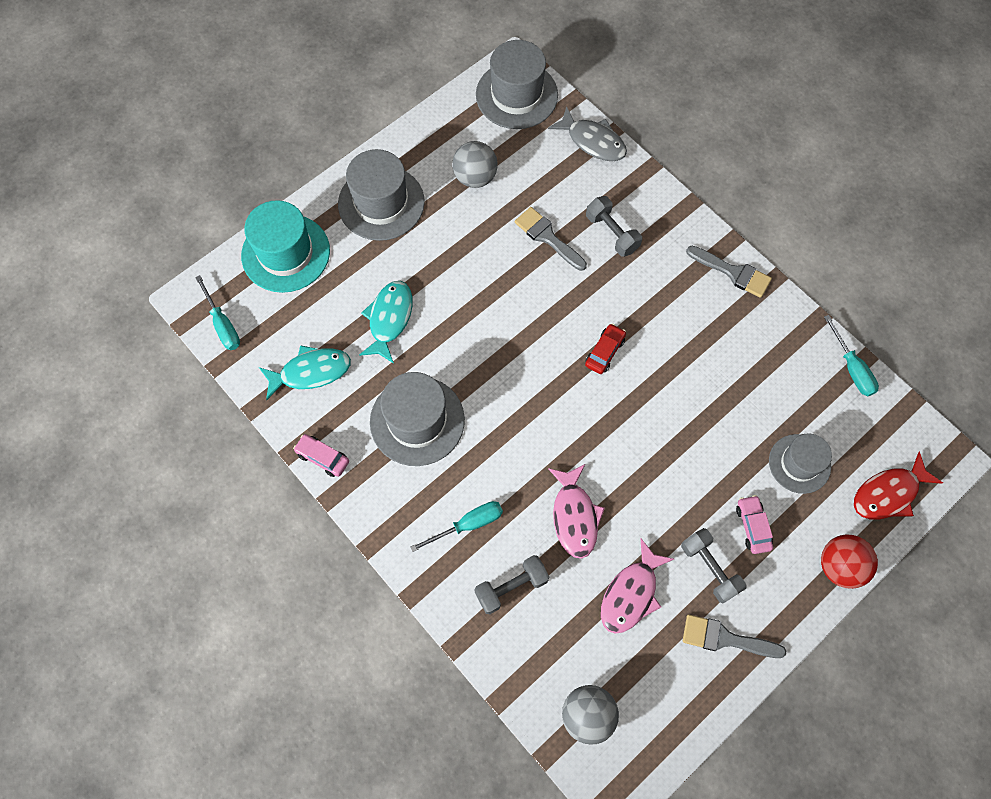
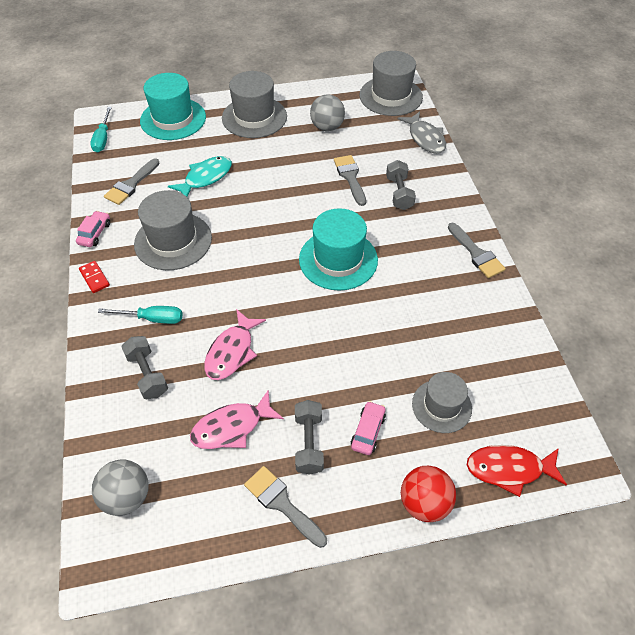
camera: 30 degrees right, 15 degrees down
turquoise fish [259,345,351,400] -> grey brush [104,158,160,205]
pink car [293,434,349,477] -> pink car turned 45 degrees clockwise [76,211,110,247]
grey dumbbell [474,555,549,614] -> grey dumbbell turned 60 degrees clockwise [121,336,168,399]
red car [585,323,626,374] -> turquoise hat [299,208,378,291]
turquoise screwdriver [824,315,879,396] -> none
none -> red domino [79,261,110,293]

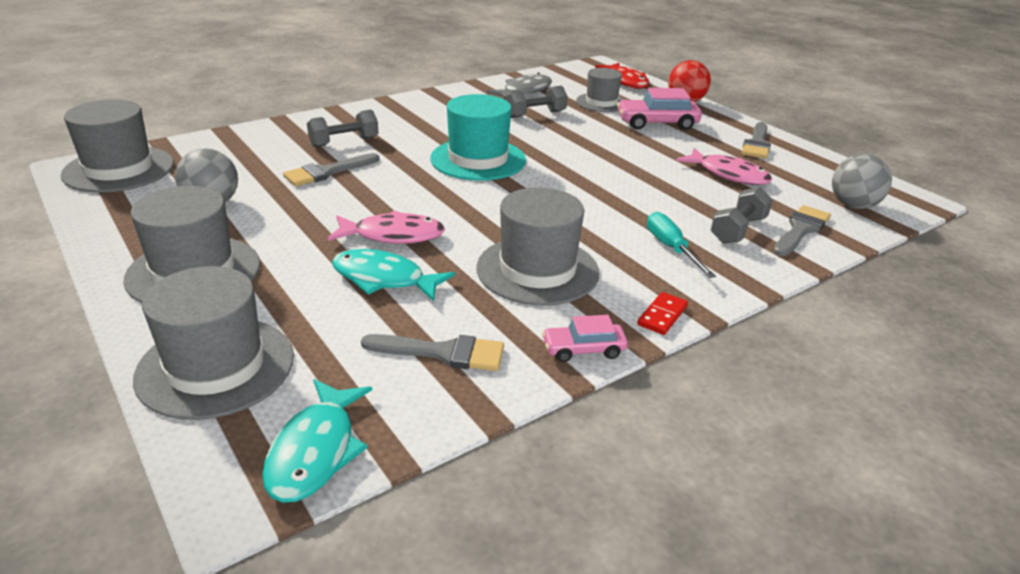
camera: 115 degrees left, 20 degrees down
turquoise screwdriver [90,107,112,152] -> turquoise fish [262,379,372,503]
turquoise hat [140,73,206,140] -> grey hat [133,266,294,420]
pink fish [204,309,266,380] -> pink fish moved to [328,210,445,244]
grey dumbbell [295,400,324,475] -> grey dumbbell moved to [506,86,568,118]
pink car [351,401,386,455] -> pink car [617,88,702,130], size x1.66
grey fish [398,112,446,154] -> grey fish moved to [486,73,552,99]
grey brush [448,223,506,278] -> grey brush moved to [773,205,831,256]

